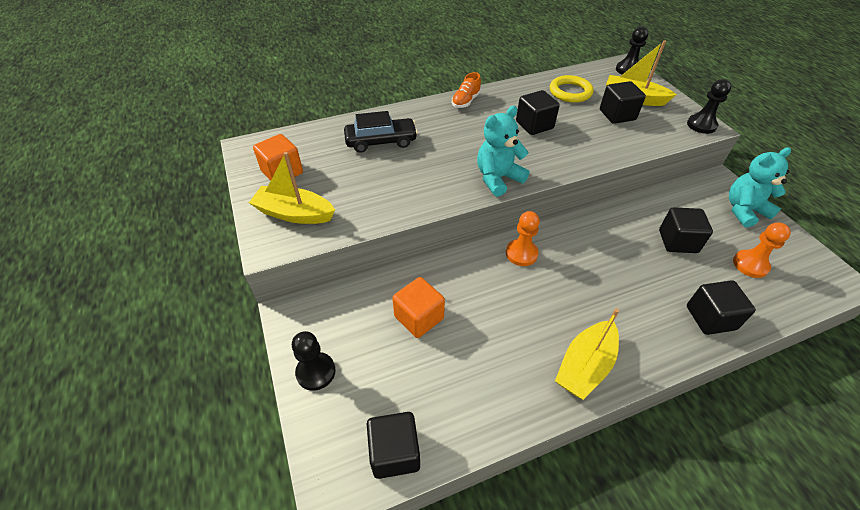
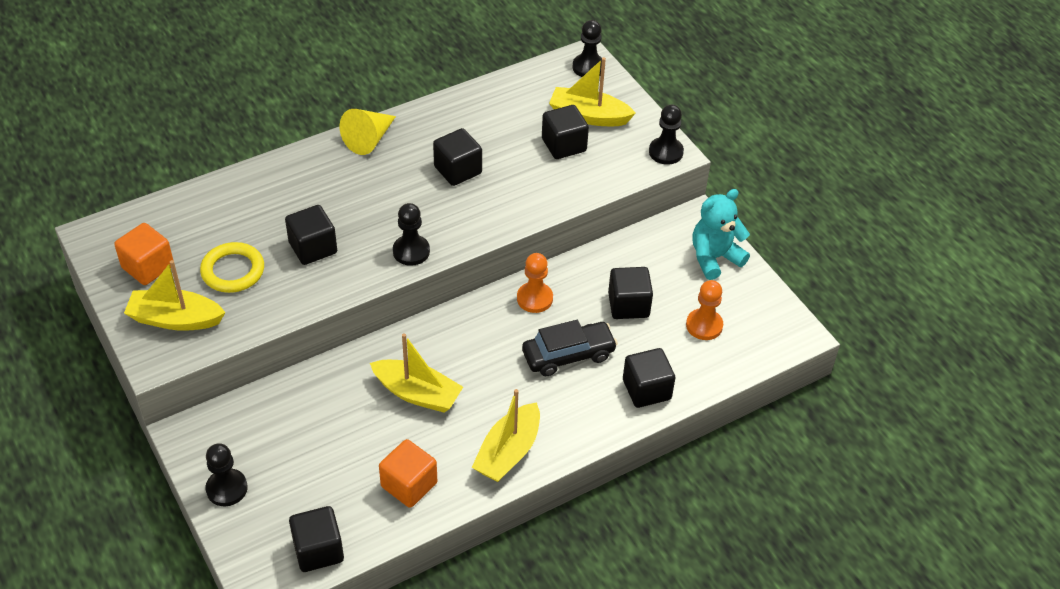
camera: 10 degrees left, 0 degrees up
black car [344,111,418,153] -> black car moved to [522,320,618,376]
orange cube [392,277,445,338] -> orange cube moved to [379,439,437,508]
orange shoe [452,72,481,108] -> yellow cone [340,109,396,155]
turquoise teddy bear [477,106,530,197] -> black pawn [393,203,430,266]
orange pawn [506,211,540,266] -> orange pawn moved to [517,253,553,313]
yellow ring [550,75,593,103] -> yellow ring moved to [200,242,264,293]
none -> black cube [285,205,337,265]
none -> yellow boat [370,333,463,413]

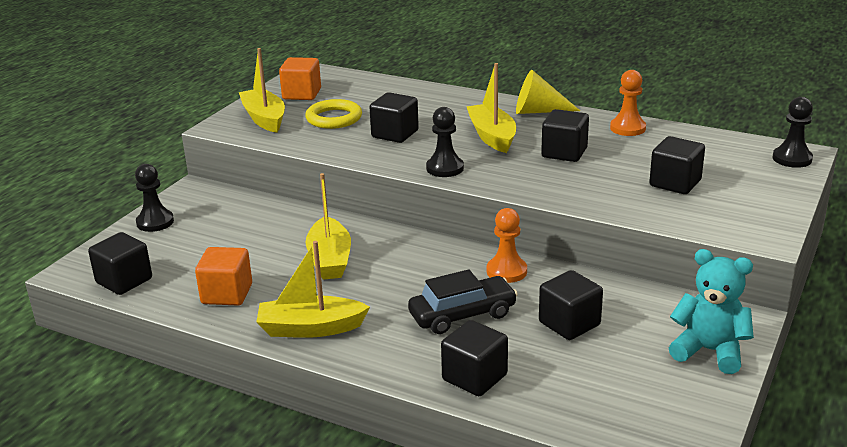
camera: 60 degrees right, 20 degrees down
black car [522,320,618,376] -> black car turned 60 degrees counterclockwise [408,269,518,334]
yellow boat [549,57,636,126] -> yellow boat moved to [467,63,516,153]
black pawn [649,104,684,165] -> none
orange pawn [686,280,723,340] -> orange pawn moved to [610,70,646,136]

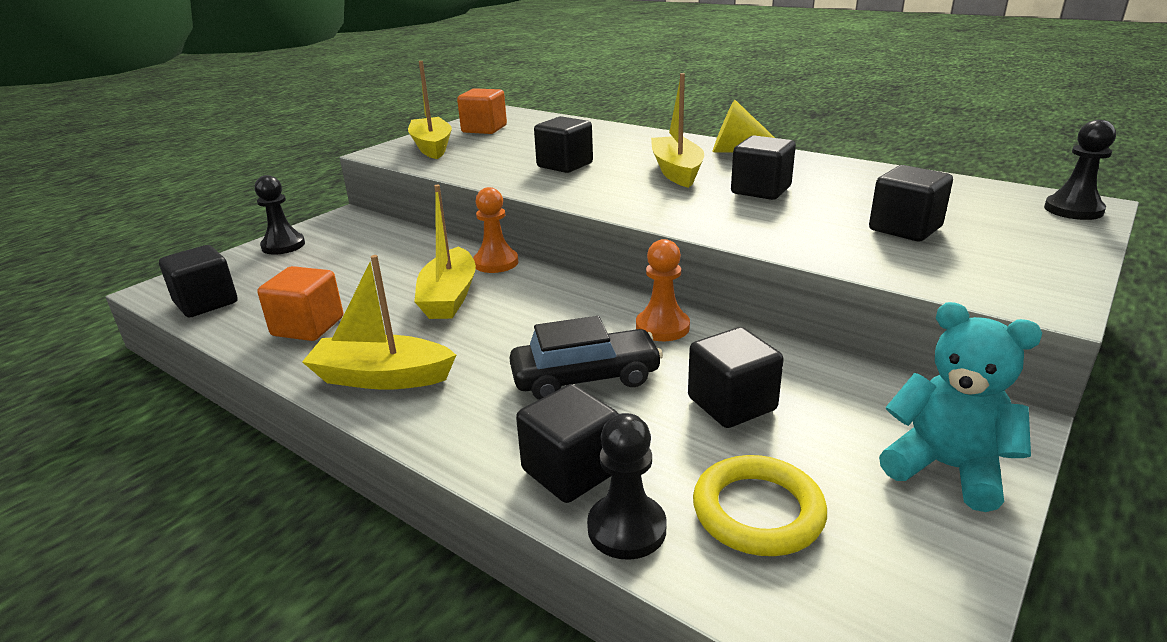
camera: 10 degrees right, 0 degrees up
yellow ring [305,99,362,129] -> yellow ring moved to [693,455,827,556]
black pawn [426,107,464,177] -> black pawn moved to [587,413,667,560]
orange pawn [610,70,646,136] -> orange pawn moved to [473,187,518,273]

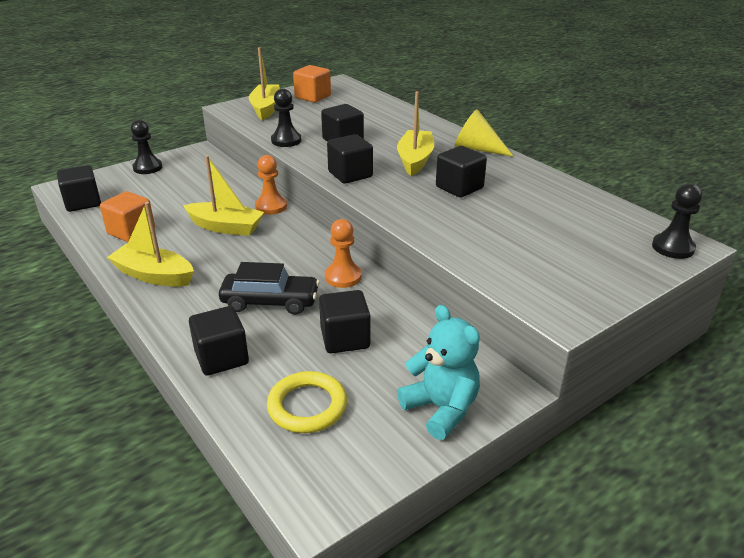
camera: 15 degrees right, 5 degrees up
yellow boat [414,185,476,319] -> yellow boat turned 90 degrees counterclockwise [183,155,264,236]
black pawn [587,413,667,560] -> black pawn moved to [271,89,301,147]
black cube [869,165,953,241] -> black cube moved to [327,134,373,184]

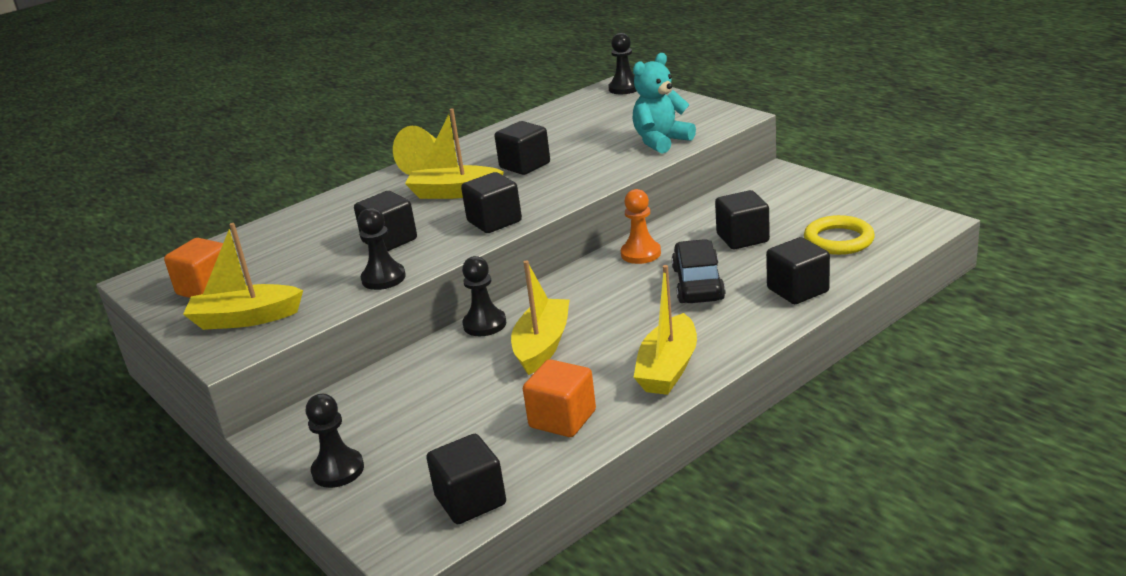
camera: 90 degrees left, 5 degrees down
orange pawn [255,155,287,215] -> black pawn [462,256,506,336]
turquoise teddy bear [397,305,480,440] -> turquoise teddy bear moved to [633,53,696,153]

